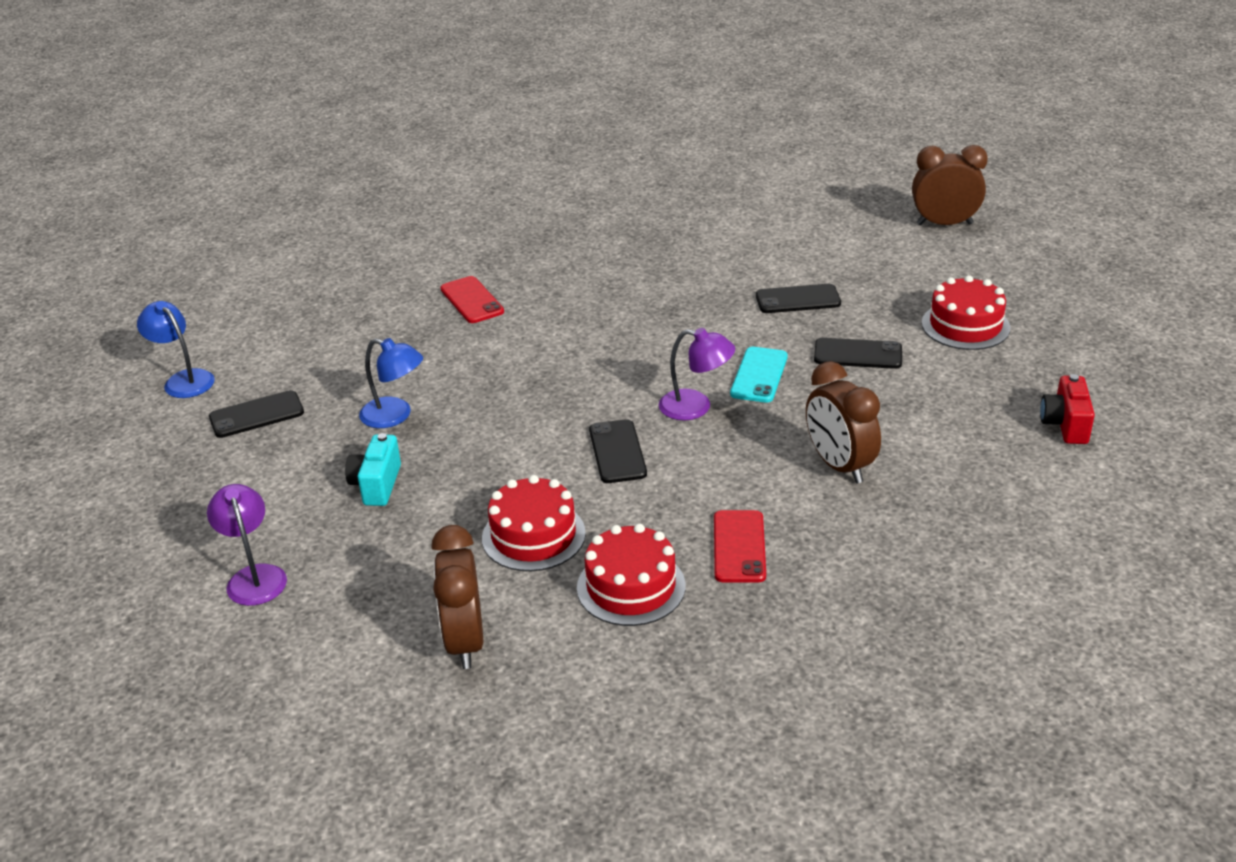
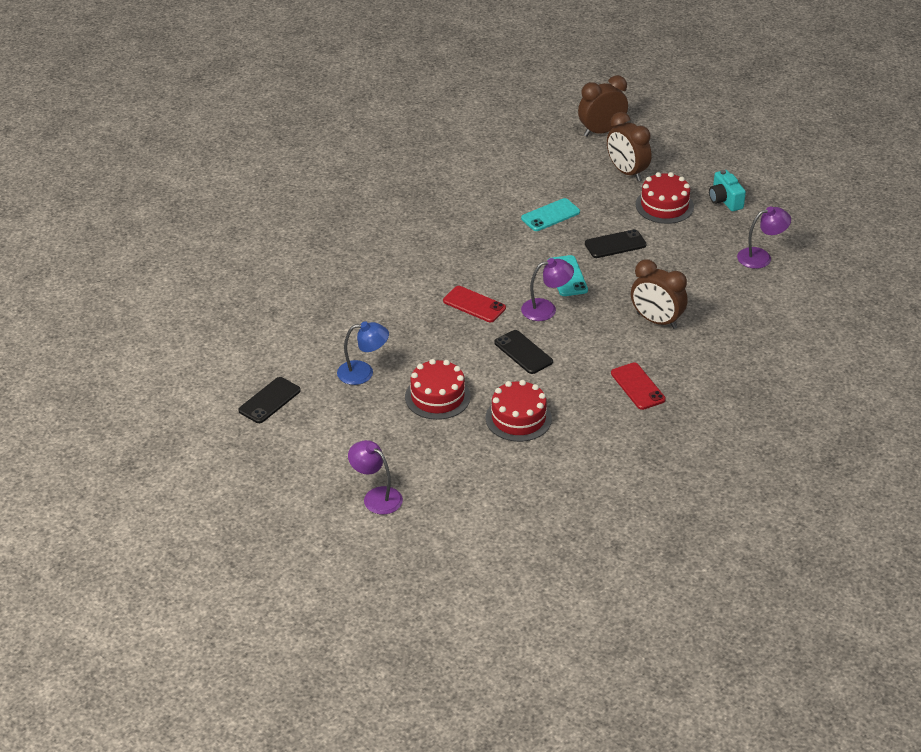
camera: 30 degrees left, 5 degrees up
blue lamp [137,301,215,398] -> none
turquoise camera [345,433,401,506] -> turquoise camera moved to [709,170,746,211]
brown clock [431,525,483,669] -> brown clock moved to [607,112,651,181]
red phone [440,276,504,323] -> red phone moved to [443,286,506,322]
red cake [577,523,686,626] -> red cake moved to [405,359,471,420]
black phone [756,284,841,313] -> turquoise phone [521,198,580,231]
red camera [1040,374,1095,444] -> purple lamp [737,206,791,269]

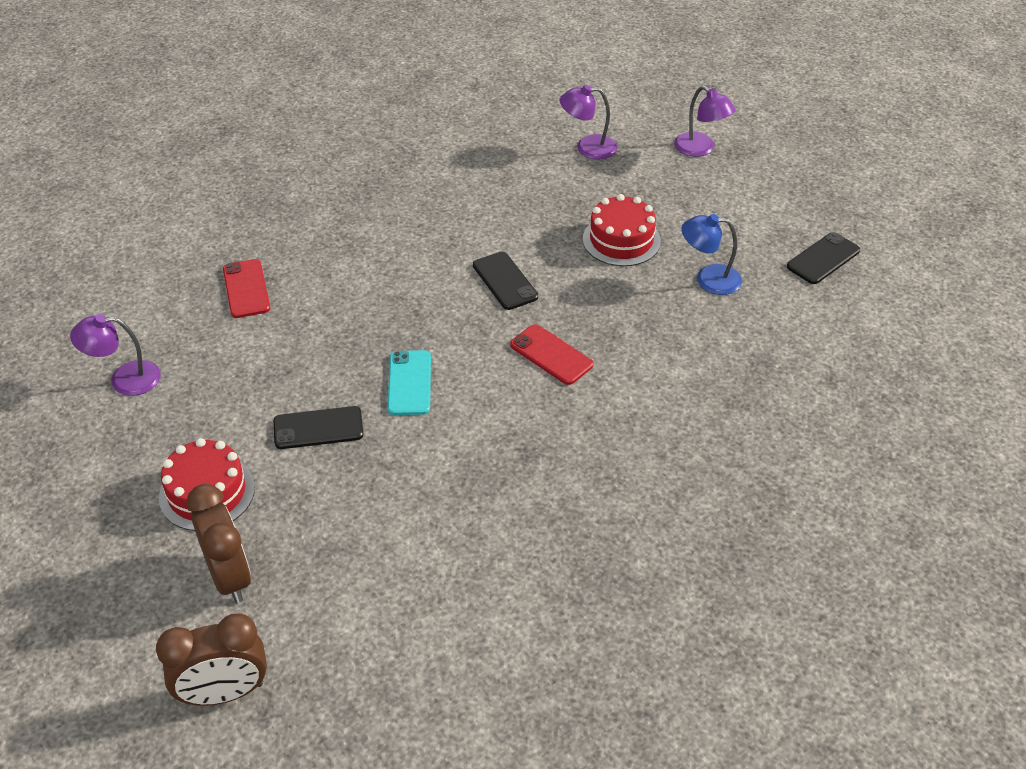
camera: 170 degrees left, 5 degrees up
red cake [486,380,552,442] -> none
turquoise phone [521,198,580,231] -> none
purple lamp [521,258,574,321] -> purple lamp moved to [559,85,617,159]
red phone [611,363,666,410] -> red phone moved to [223,259,270,318]
brown clock [631,259,688,329] -> none
turquoise camera [709,170,746,211] -> none

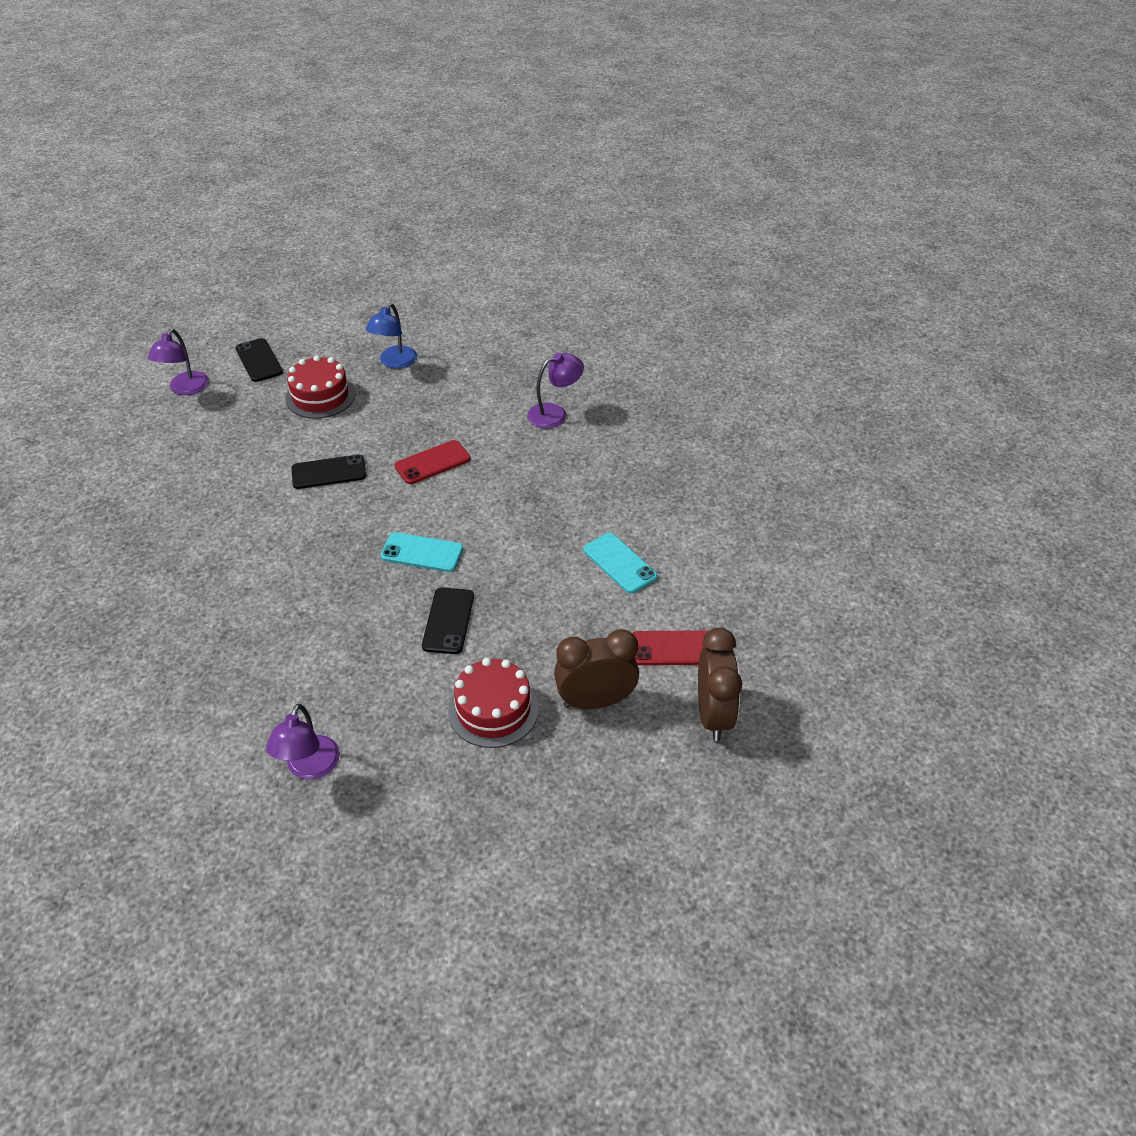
camera: 75 degrees left, 0 degrees up
red phone [223,259,270,318] -> red phone moved to [632,630,708,665]
purple lamp [674,86,736,157] -> purple lamp moved to [527,353,584,429]
black phone [787,232,860,284] -> black phone moved to [235,338,283,382]
none -> turquoise phone [583,533,658,594]

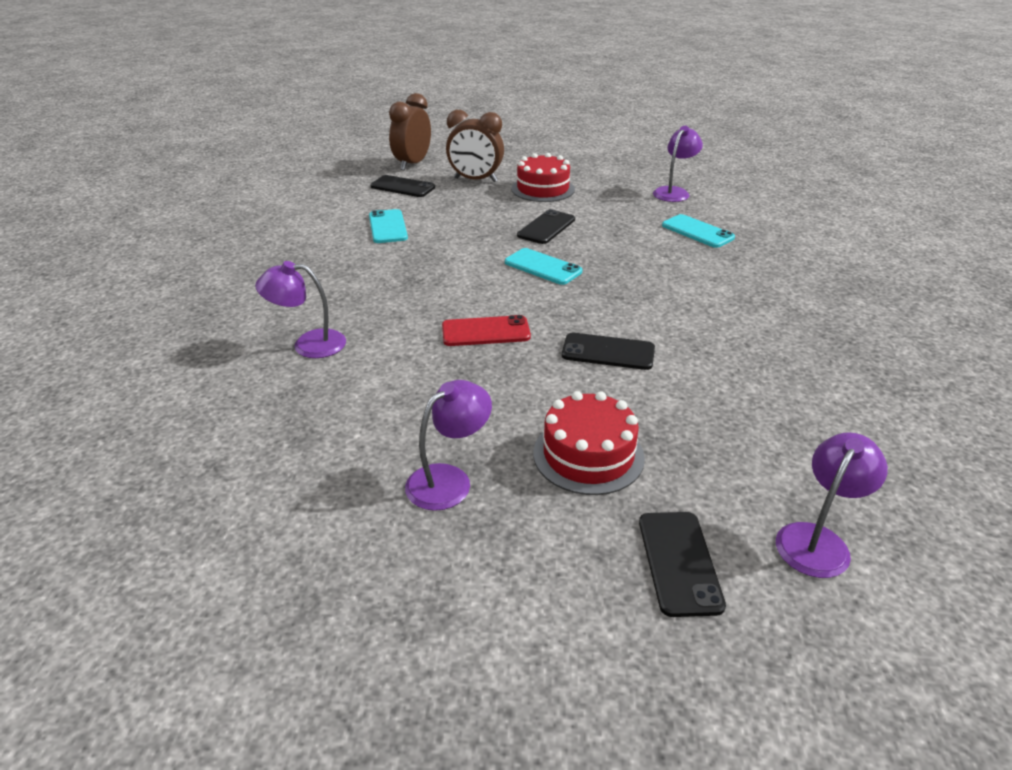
camera: 155 degrees left, 10 degrees down
blue lamp [366,303,417,368] -> purple lamp [405,380,492,511]
red phone [632,630,708,665] -> black phone [370,175,435,197]
none -> turquoise phone [662,214,735,248]

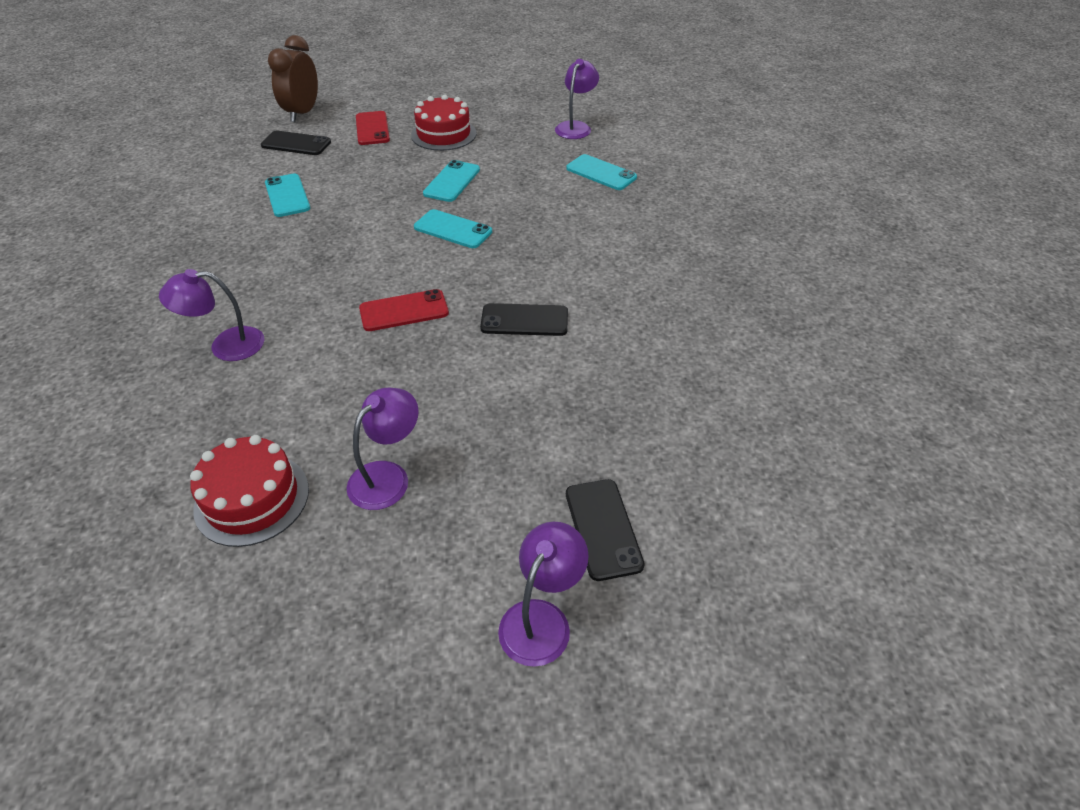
camera: 10 degrees left, 10 degrees up
brown clock [446,110,504,182] -> red phone [356,111,390,145]
black phone [517,209,575,244] -> turquoise phone [423,160,480,202]
red cake [533,391,645,495] -> red cake moved to [190,435,309,547]
purple lamp [776,432,888,578] -> purple lamp moved to [498,522,589,667]

